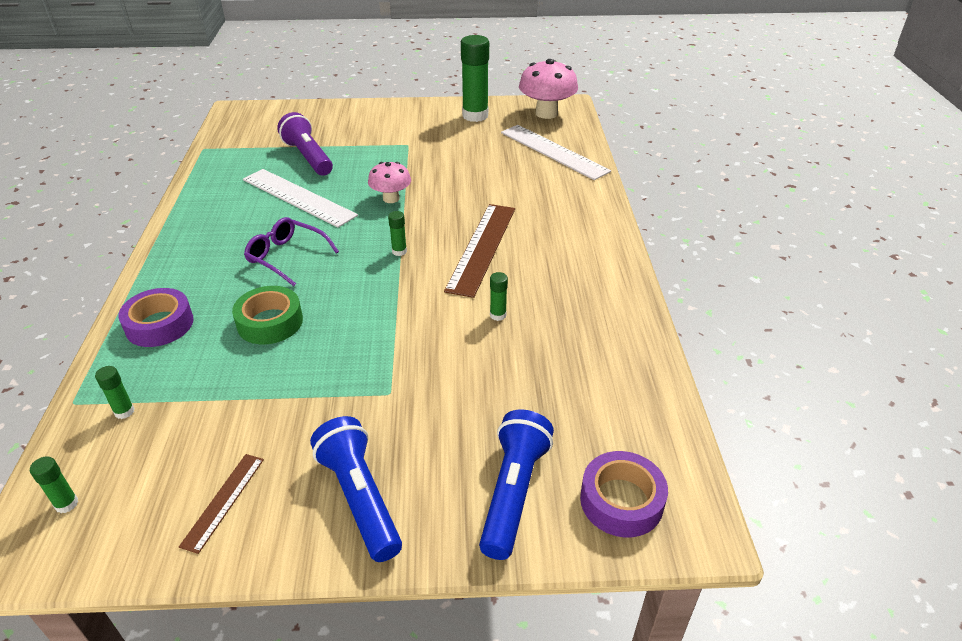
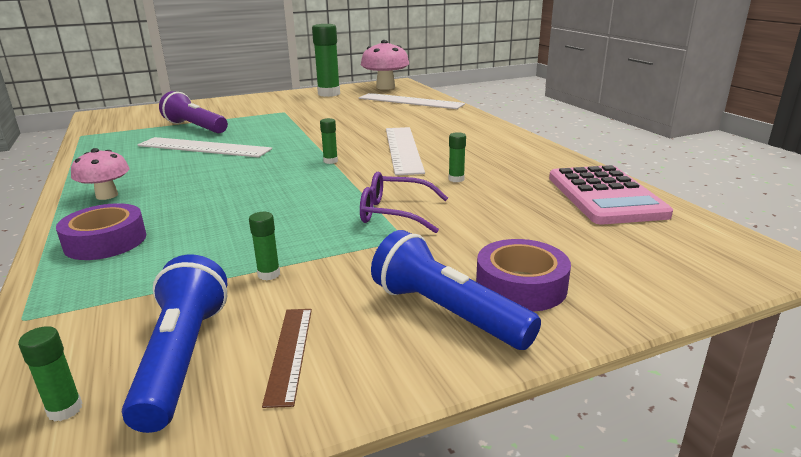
camera: 20 degrees left, 15 degrees down
green glue stick [95,366,135,419] -> green glue stick moved to [249,212,280,280]
green tape [232,286,303,344] -> none
purple glasses [244,217,339,286] -> purple glasses moved to [360,172,448,233]
pink mushroom [368,162,411,203] -> pink mushroom moved to [71,148,129,200]
brown ruler [444,204,515,298] -> white ruler [386,127,425,175]
blue flashlight [479,410,554,560] -> blue flashlight moved to [122,254,228,433]
purple tape [580,451,668,537] -> purple tape moved to [476,239,571,312]
none -> pink calculator [549,165,673,224]

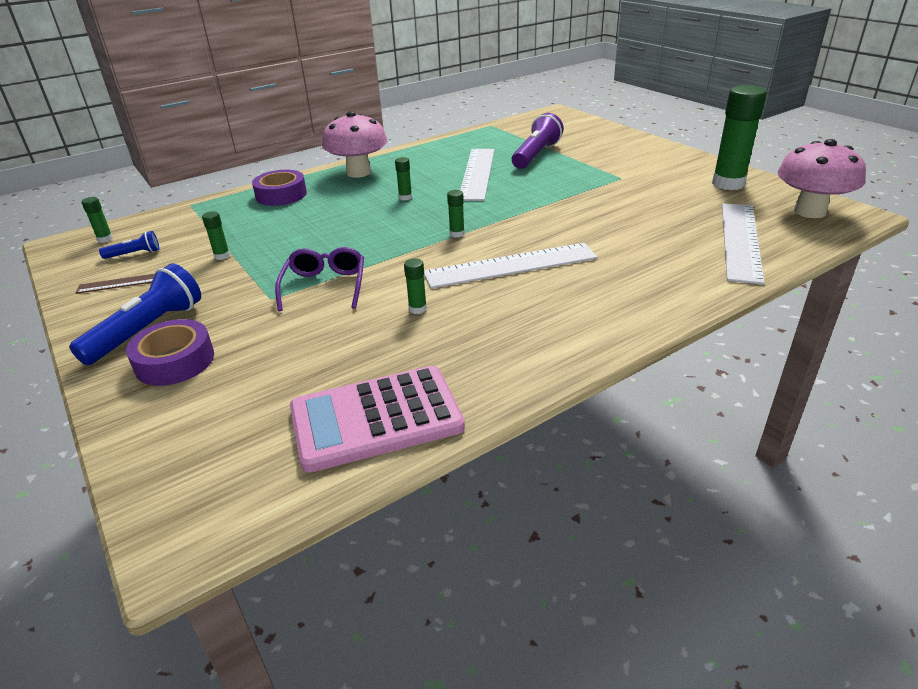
camera: 80 degrees right, 10 degrees up
pink mushroom [71,148,129,200] -> pink mushroom [322,111,387,178], size x1.63
blue flashlight [122,254,228,433] -> blue flashlight [99,231,159,259], size x0.51
none -> green glue stick [395,157,412,201]

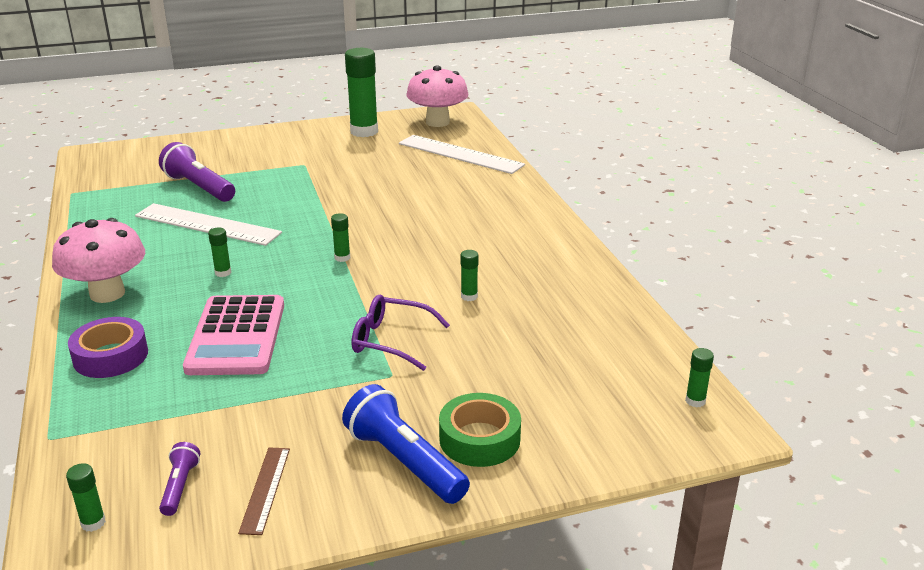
camera: 75 degrees left, 5 degrees down
blue flashlight [99,231,159,259] -> purple flashlight [159,442,200,516]
purple tape [126,319,214,386] -> green tape [439,393,521,467]
green glue stick [202,211,230,260] -> green glue stick moved to [685,348,714,408]
pink calculator [290,366,465,473] -> pink calculator moved to [183,295,284,375]
white ruler [424,243,598,289] -> none

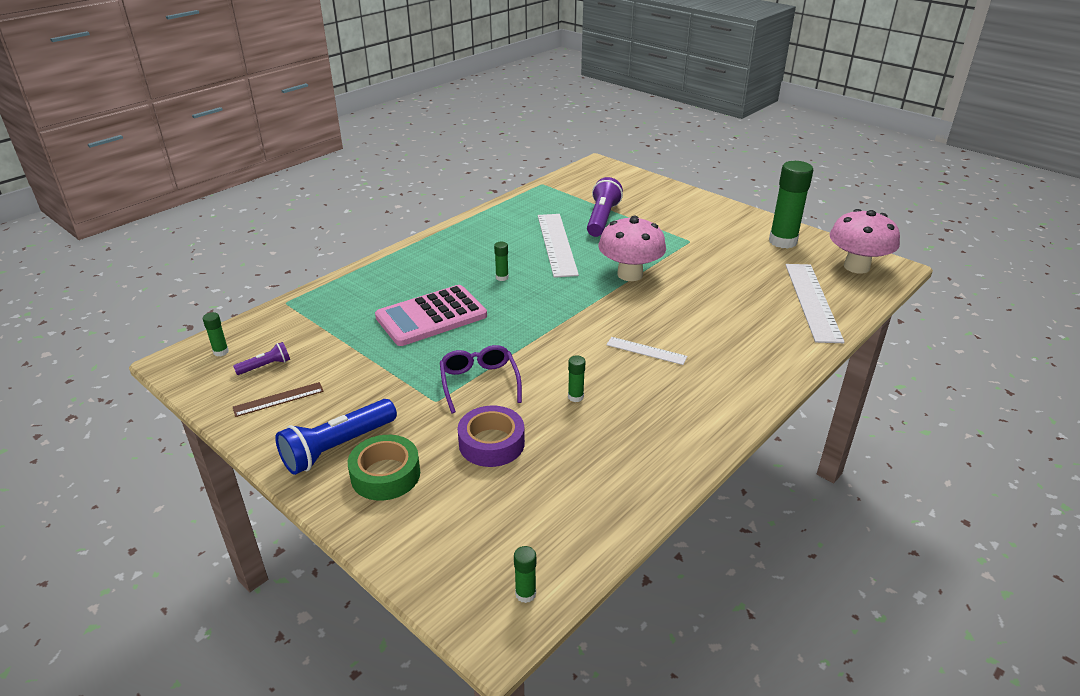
camera: 60 degrees right, 5 degrees up
pink mushroom [52,218,145,303] -> pink mushroom moved to [599,216,666,281]
purple tape [68,317,148,378] -> purple tape moved to [458,406,525,467]
green glue stick [331,213,350,262] -> none
blue flashlight [342,384,470,504] -> blue flashlight turned 150 degrees counterclockwise [275,399,397,475]
none -> white ruler [606,337,688,365]

